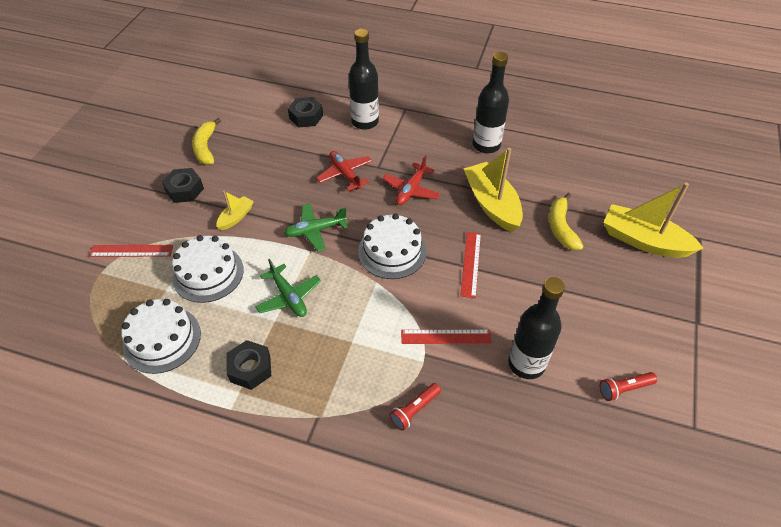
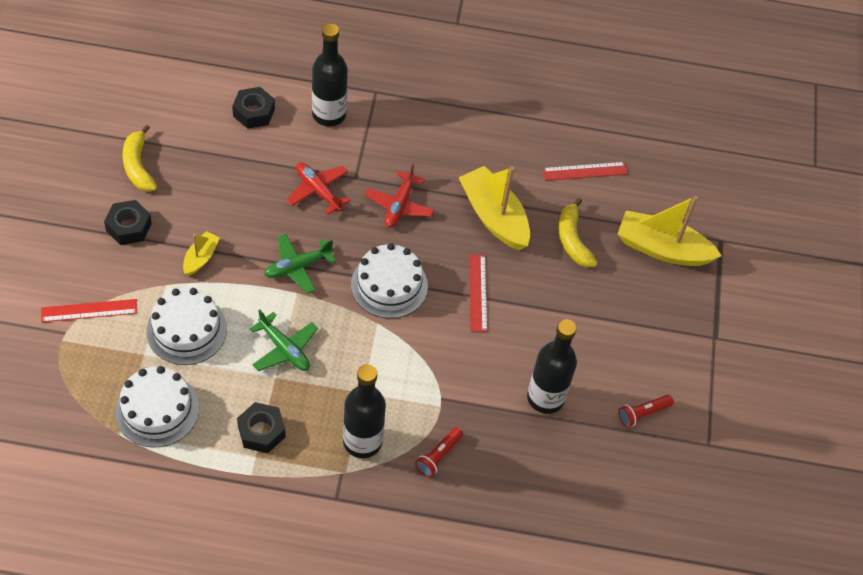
camera: 15 degrees left, 5 degrees up
red ruler [401,330,492,344] -> red ruler moved to [542,162,628,181]
black bottle [473,52,509,154] -> black bottle moved to [343,364,386,458]

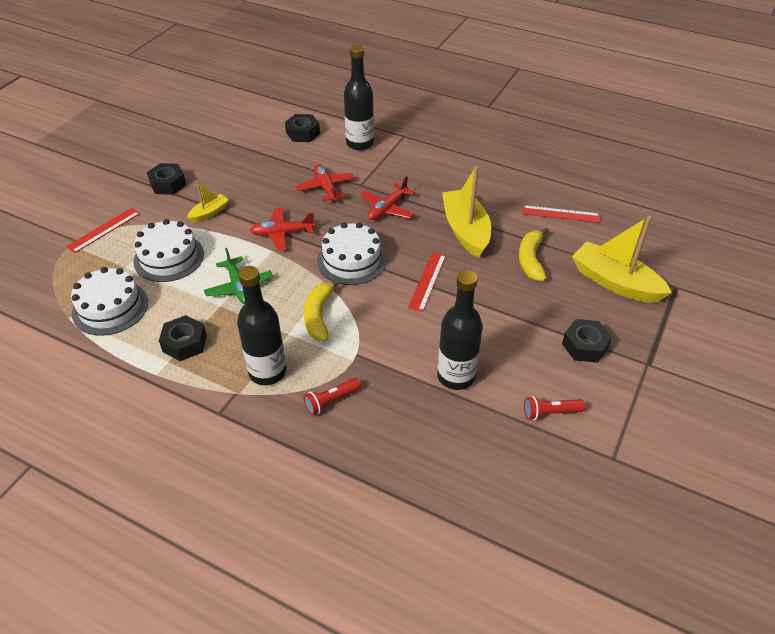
camera: 25 degrees right, 10 degrees down
red ruler [41,299,137,322] -> red ruler turned 60 degrees counterclockwise [66,208,140,253]
yellow banana [122,125,157,192] -> yellow banana moved to [304,279,341,340]
green plane [264,234,336,294] -> red plane [250,208,315,251]
none -> black nut [562,319,612,363]

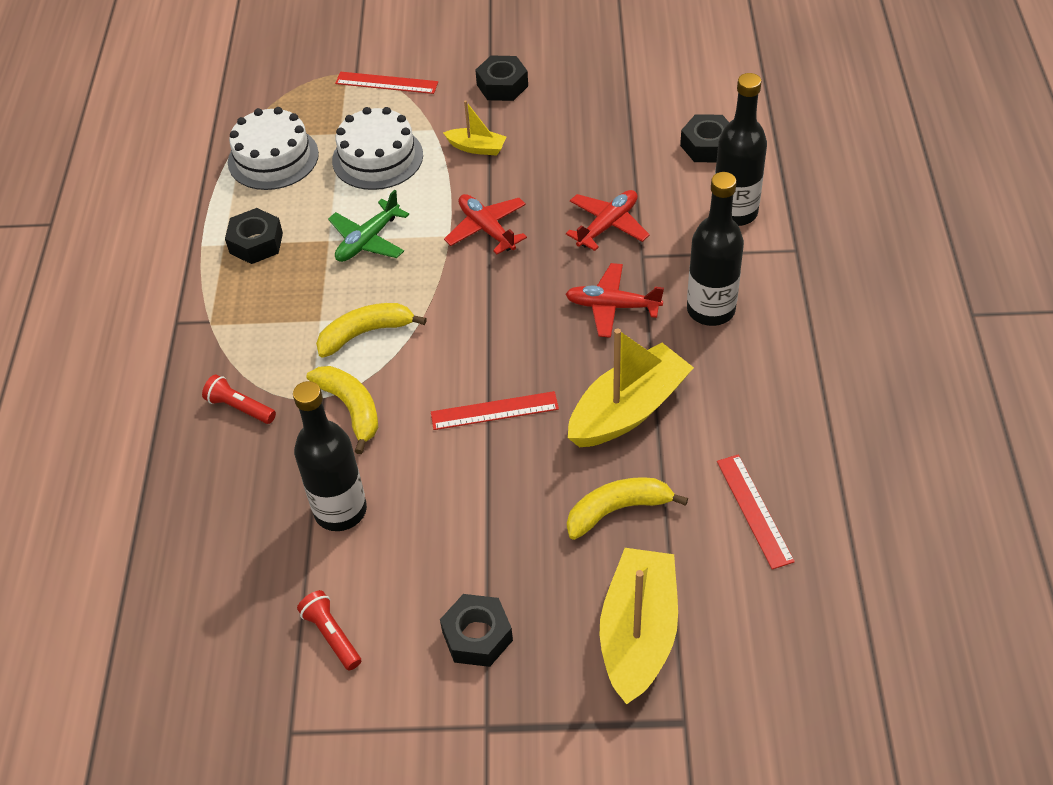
camera: 65 degrees right, 5 degrees up
black bottle [237,266,286,385] -> black bottle moved to [687,172,744,326]
white cake [317,222,387,285] -> none
none -> yellow banana [307,366,378,454]

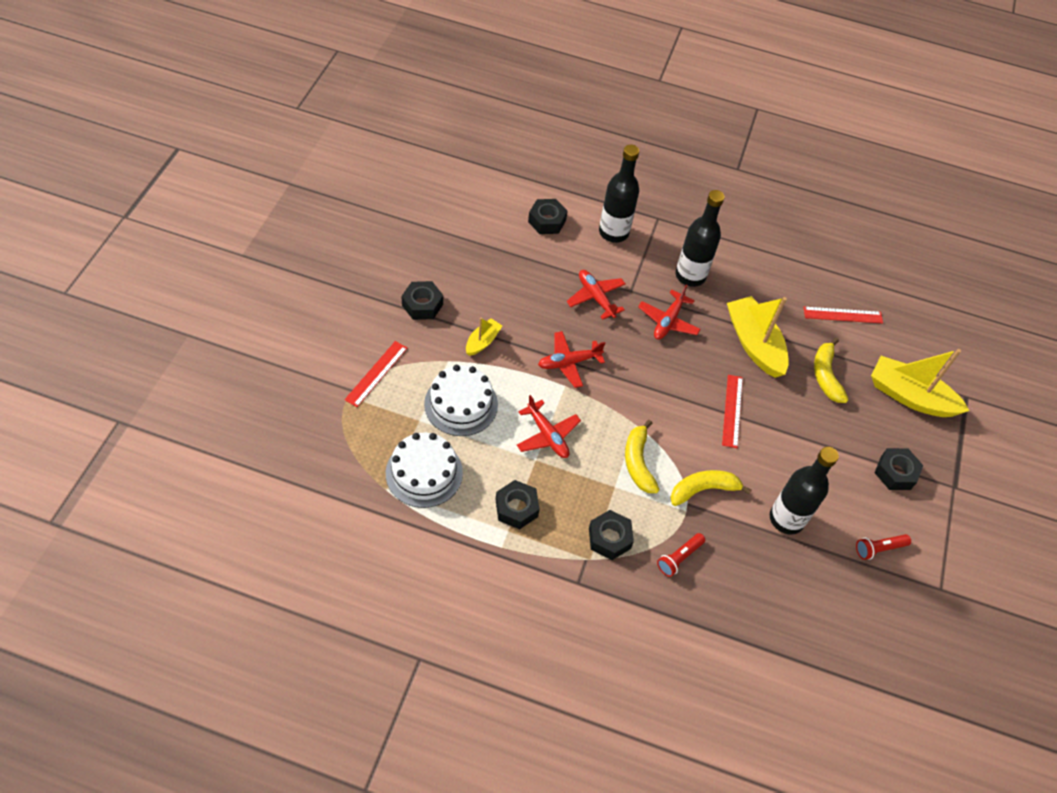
camera: 80 degrees left, 5 degrees up
green plane [328,190,409,262] -> red plane [517,395,581,458]
none -> black nut [589,510,634,560]

